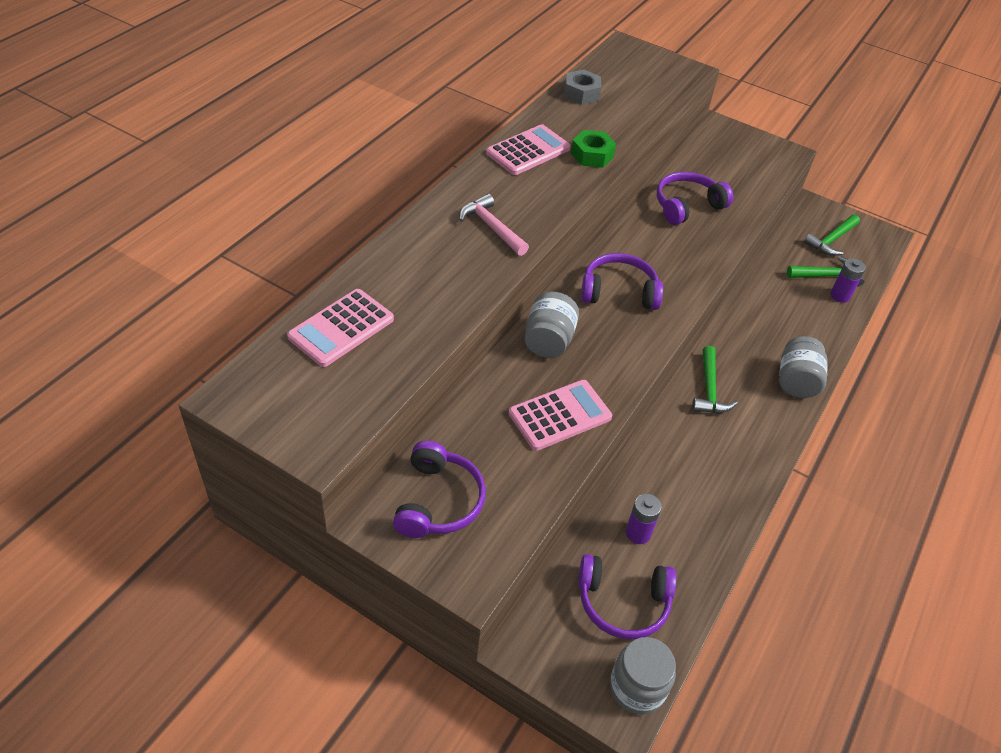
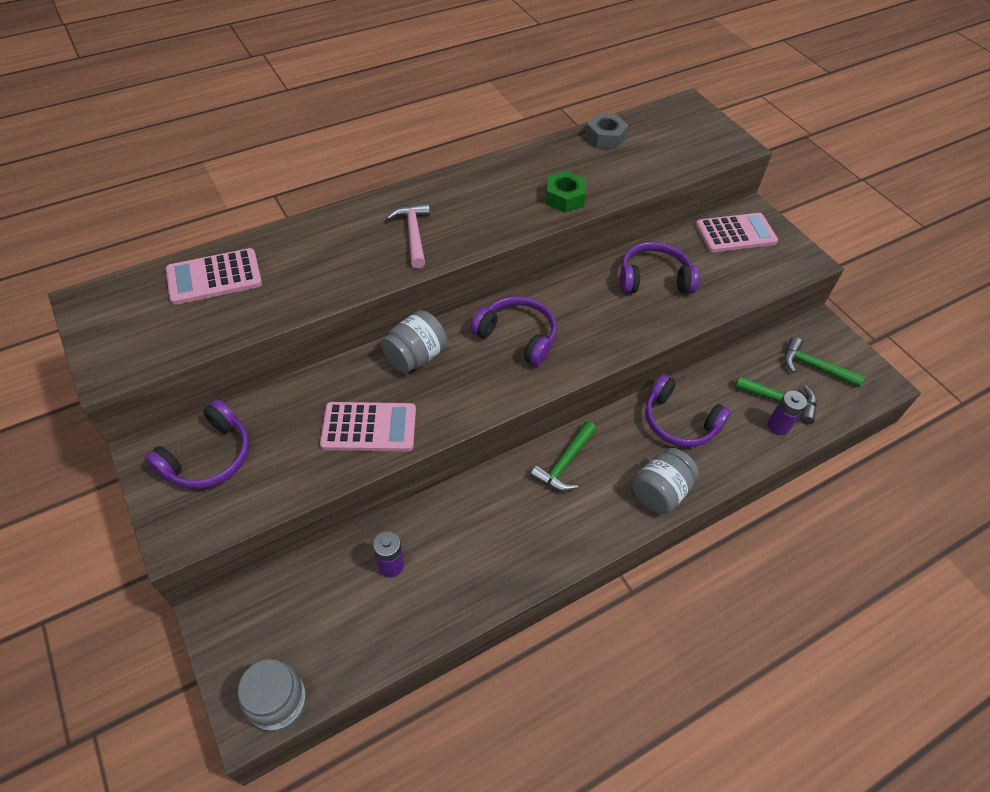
camera: 30 degrees right, 5 degrees up
pink calculator [486,124,571,175] -> pink calculator moved to [695,213,778,252]
purple headphones [578,554,677,639] -> purple headphones moved to [645,374,731,447]
green hammer [804,215,860,256] -> green hammer turned 45 degrees clockwise [784,337,865,387]

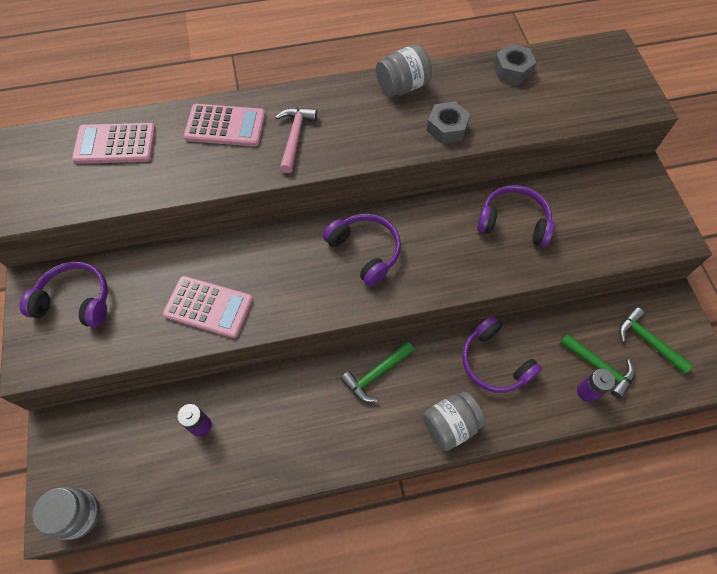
camera: 20 degrees right, 10 degrees up
purple headphones [145,399,250,489] -> purple headphones turned 135 degrees counterclockwise [20,262,108,328]
grey jar [381,310,447,374] -> grey jar moved to [376,44,432,97]
green nut [546,171,586,213] -> grey nut [427,101,470,144]
pink calculator [695,213,778,252] -> pink calculator moved to [184,104,265,146]

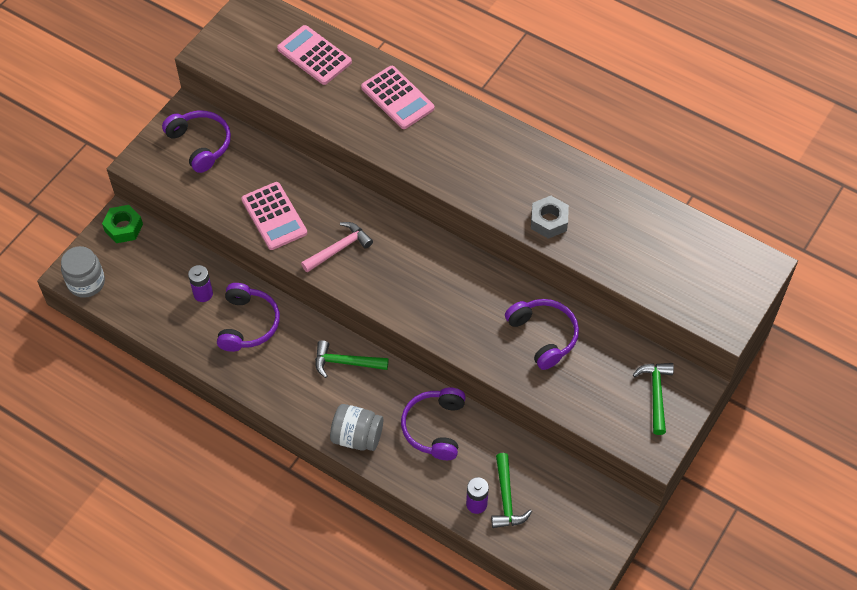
camera: 45 degrees right, 5 degrees down
pink hammer [275,108,317,173] -> pink hammer moved to [301,222,373,272]
purple headphones [323,214,401,286] -> purple headphones moved to [217,283,280,352]
grey jar [376,44,432,97] -> none
grey nut [493,44,536,84] -> none
green hammer [619,307,693,374] -> green hammer moved to [633,363,674,435]
none -> green nut [102,205,143,243]

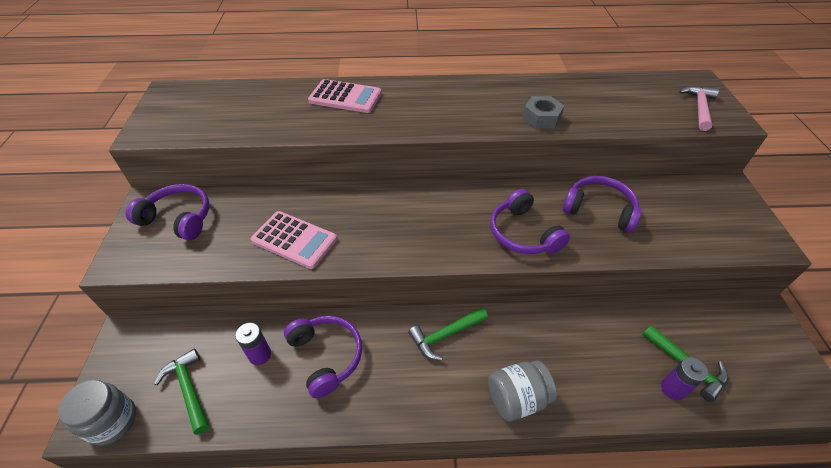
camera: 35 degrees left, 10 degrees down
green nut [102,205,143,243] -> none
pink calculator [277,25,352,85] -> none
pink hammer [301,222,373,272] -> pink hammer moved to [679,86,719,131]
purple headphones [401,387,466,460] -> purple headphones moved to [490,189,570,254]
green hammer [633,363,674,435] -> green hammer moved to [154,348,209,435]

